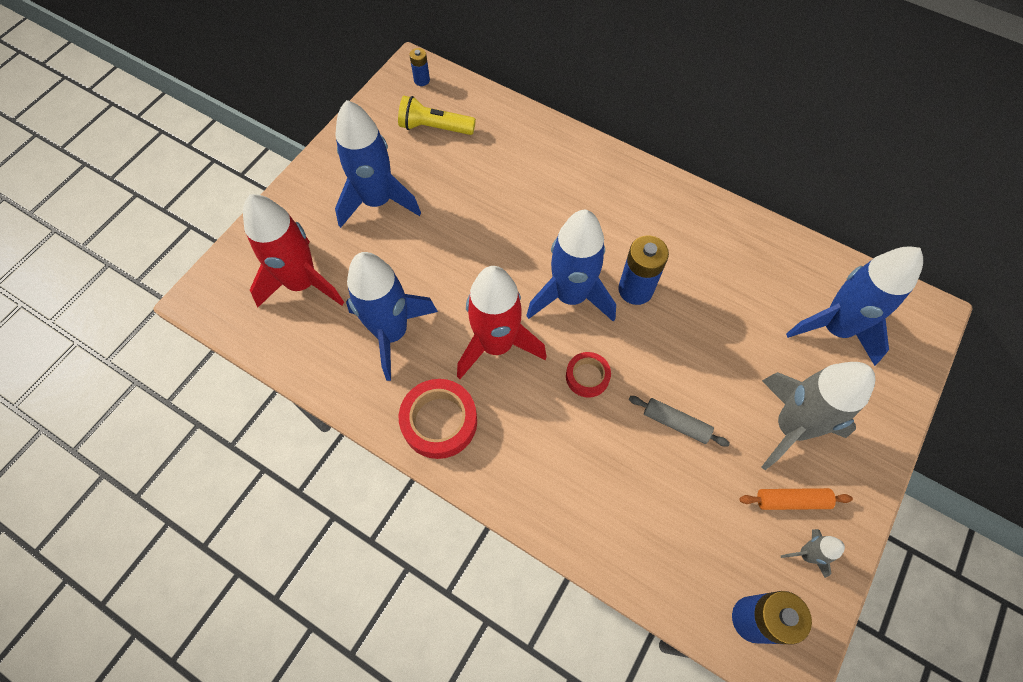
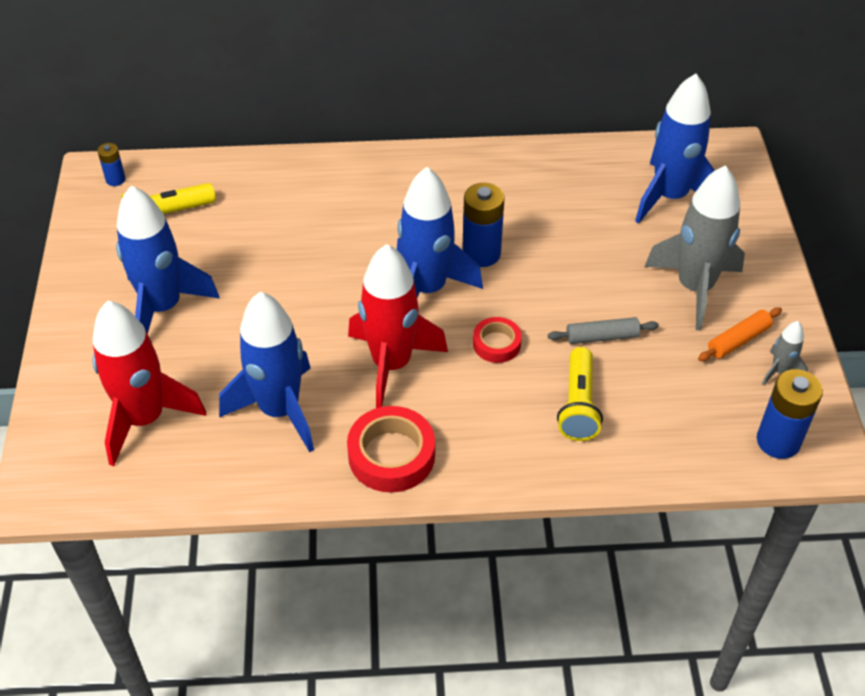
camera: 35 degrees left, 15 degrees down
none -> yellow flashlight [557,347,603,441]

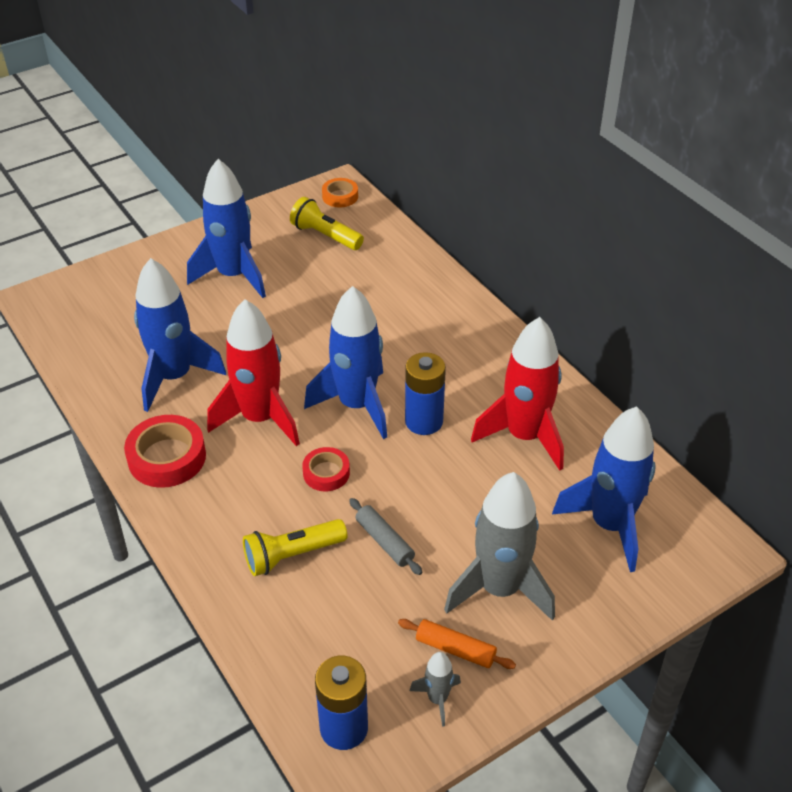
camera: 60 degrees right, 5 degrees down
red rocket [93,301,206,466] -> red rocket moved to [471,317,564,471]
blue battery [97,143,126,186] -> orange tape [322,178,358,208]

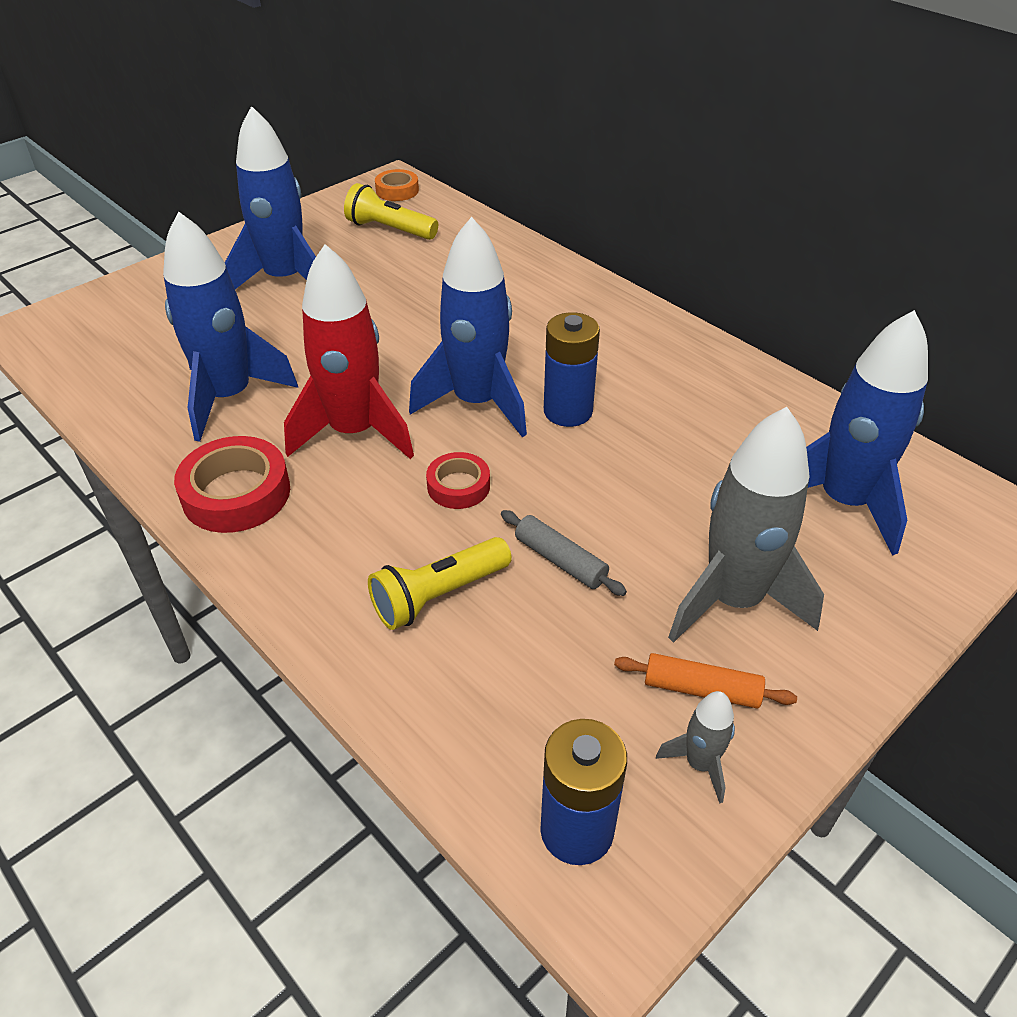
camera: 10 degrees left, 0 degrees up
red rocket [471,317,564,471] -> none

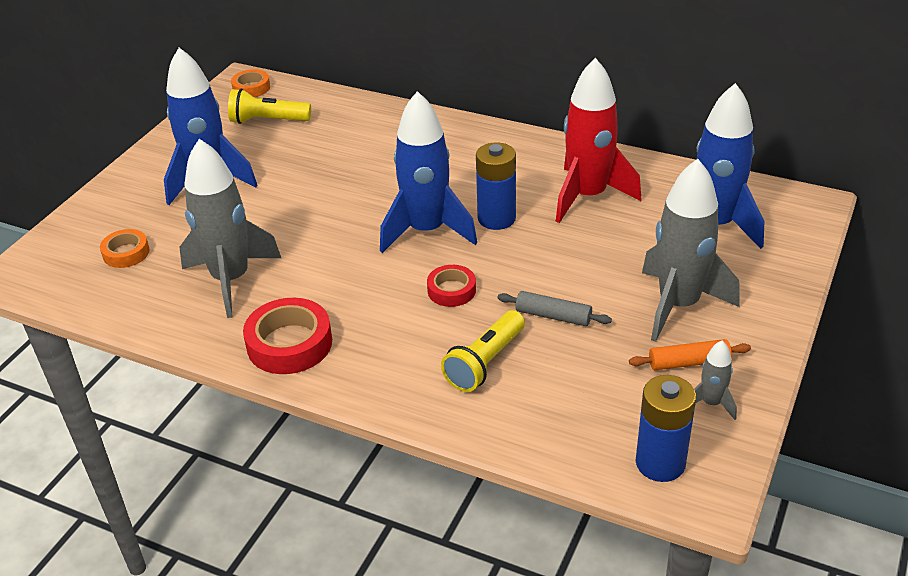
camera: 20 degrees left, 5 degrees down
blue rocket [163,212,298,442] -> grey rocket [179,139,281,318]
red rocket [284,244,414,459] -> red rocket moved to [556,58,641,223]
none -> orange tape [100,229,149,268]

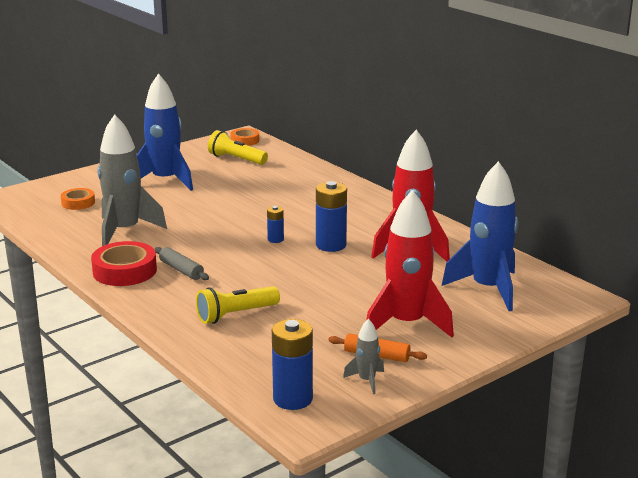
camera: 25 degrees right, 15 degrees down
blue rocket [380,91,477,253] -> blue battery [267,206,284,243]
red tape [427,265,476,307] -> none
grey rolling pin [497,291,612,326] -> grey rolling pin moved to [155,247,209,280]
grey rocket [642,159,740,342] -> red rocket [366,190,454,337]

